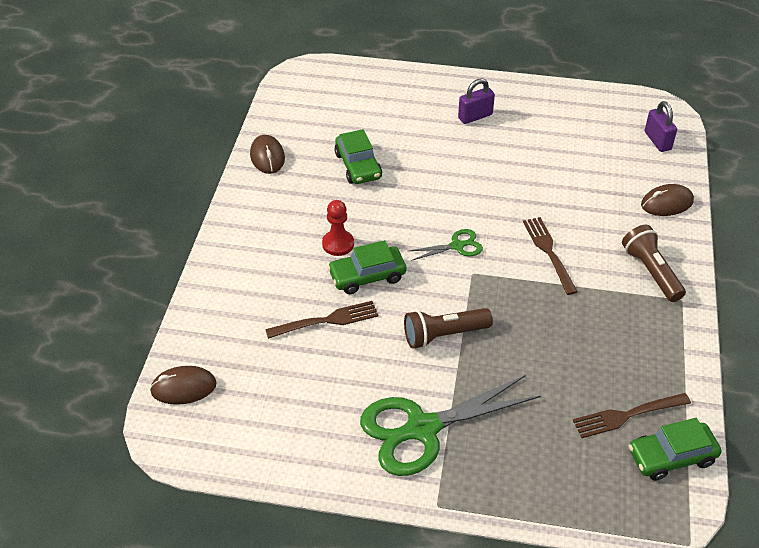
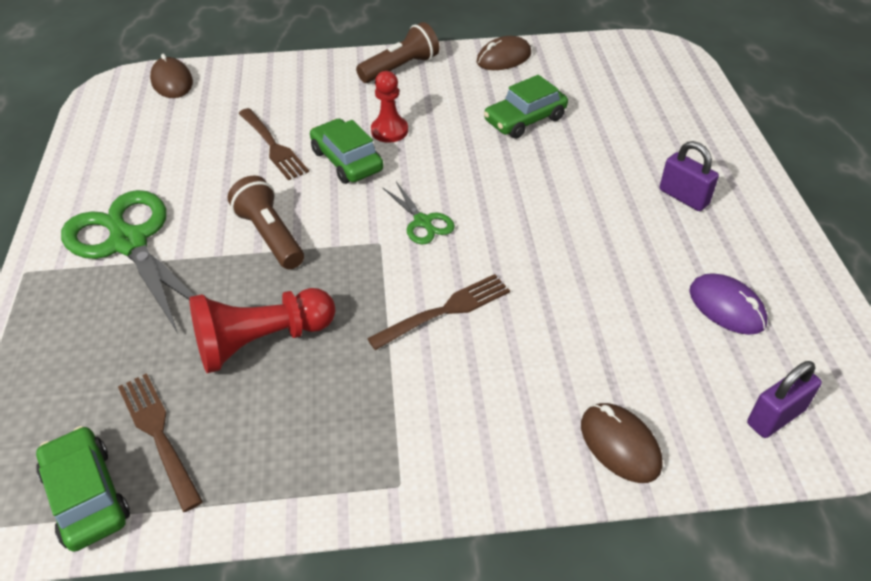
camera: 75 degrees right, 0 degrees up
brown flashlight [622,225,686,302] -> brown flashlight moved to [356,22,440,83]
none -> red pawn [189,288,335,373]
none -> purple mouse [689,273,768,335]

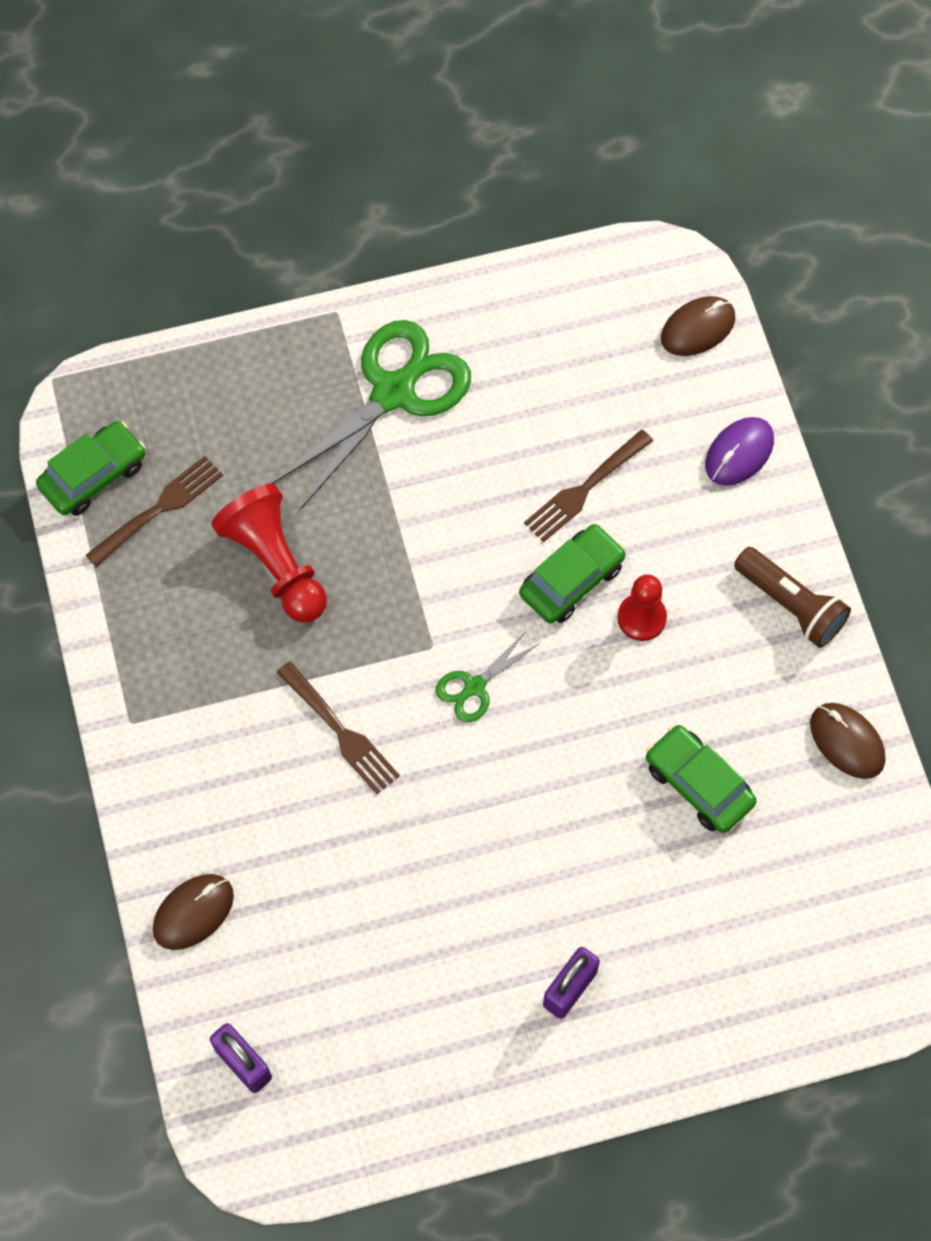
camera: 80 degrees right, 20 degrees up
brown flashlight [228,175,304,269] -> none
purple mouse [689,273,768,335] -> purple mouse moved to [705,417,774,486]

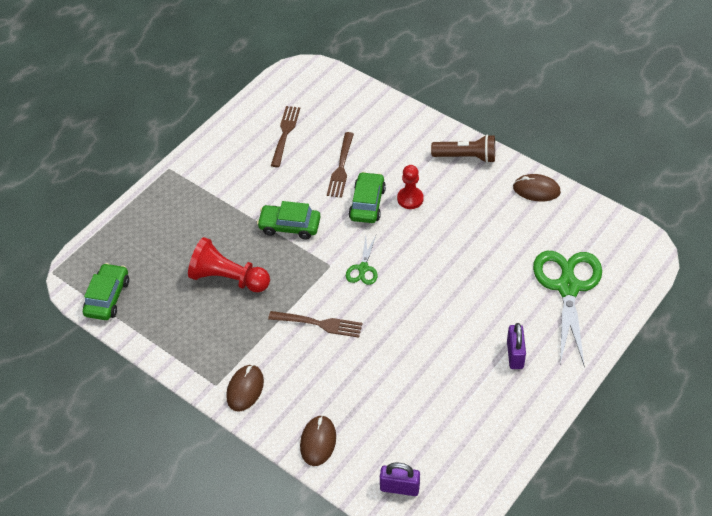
camera: 35 degrees left, 15 degrees down
brown fork [86,456,223,567] -> brown fork moved to [271,106,300,167]
green scissors [272,320,471,510] -> green scissors moved to [533,251,602,367]
green car [646,725,757,833] -> green car moved to [257,201,321,240]
brown mouse [661,296,735,356] -> brown mouse moved to [226,364,264,412]
purple mouse [705,417,774,486] -> none

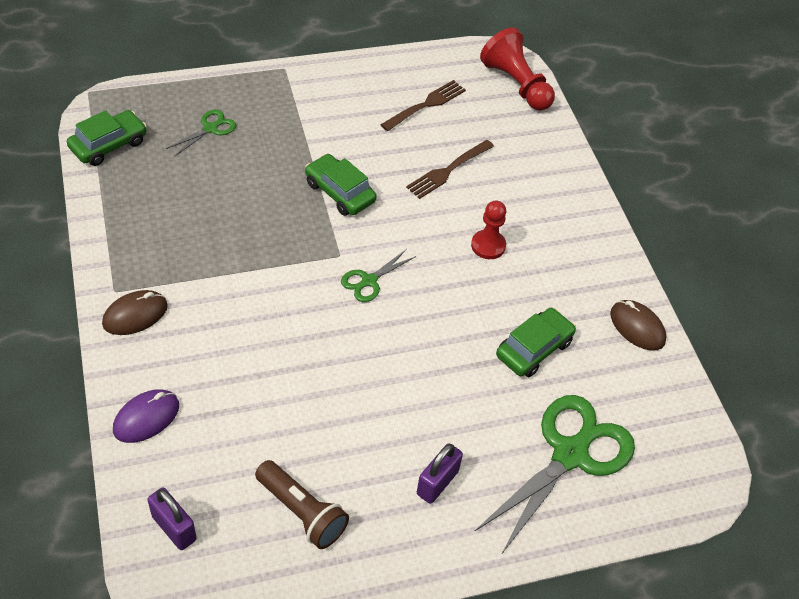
camera: 30 degrees right, 0 degrees up
red pawn [188,237,270,292] -> red pawn moved to [480,27,555,111]
brown fork [268,311,362,338] -> none
brown mouse [300,415,336,466] -> purple mouse [113,389,179,443]
green car [349,172,386,223] -> green car moved to [496,308,576,377]
brown flashlight [431,135,495,163] -> brown flashlight moved to [255,460,349,549]
none -> green scissors [166,110,236,157]

